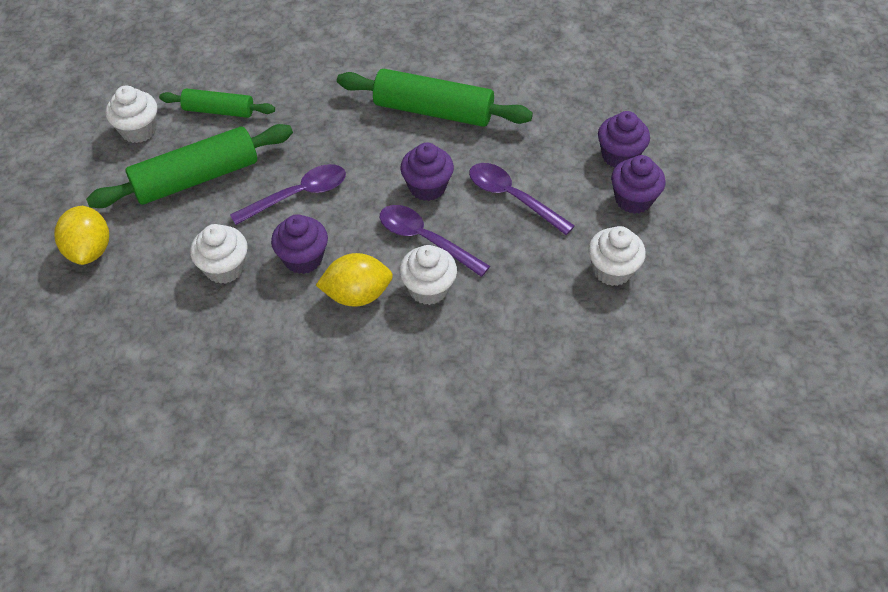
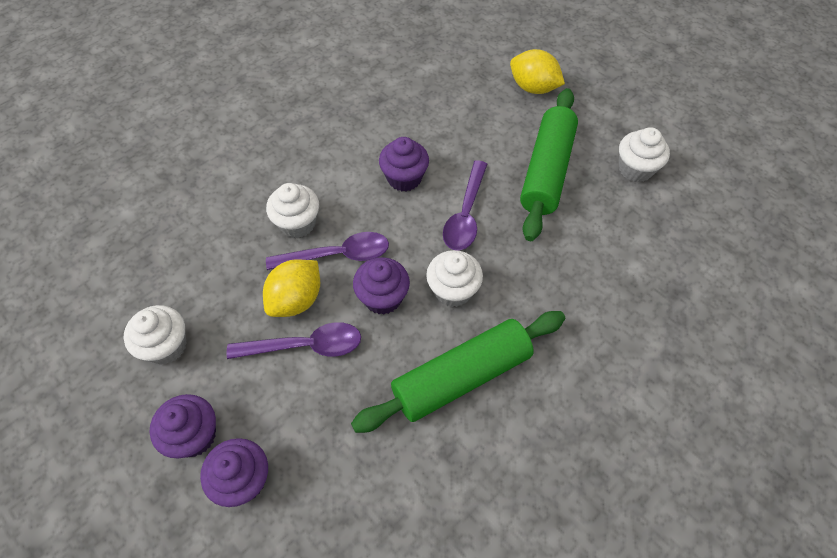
camera: 135 degrees right, 5 degrees up
green rolling pin [159,88,275,118] -> none
white cupcake [190,224,248,284] -> white cupcake moved to [426,250,483,307]
yellow lemon [316,253,393,307] -> yellow lemon moved to [263,259,320,317]

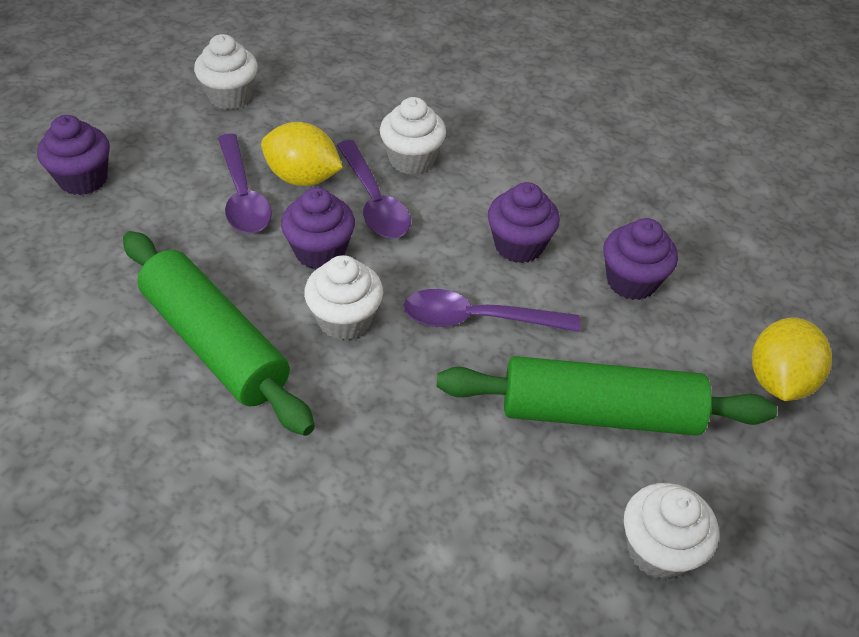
camera: 75 degrees right, 10 degrees down
purple cupcake [150,394,216,458] -> purple cupcake moved to [603,218,678,300]

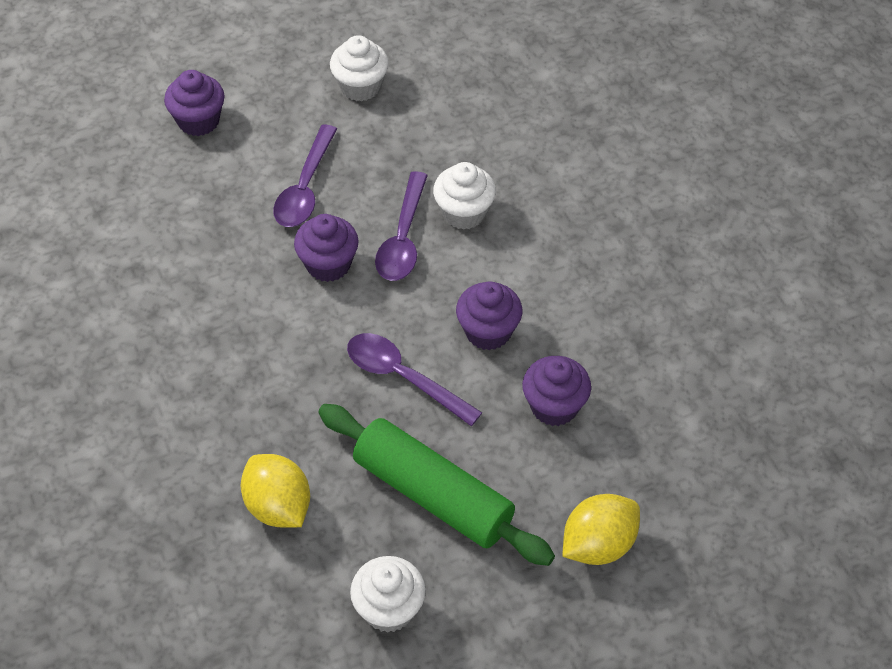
camera: 35 degrees right, 5 degrees up
green rolling pin [123,231,315,436] -> none
yellow lemon [261,122,343,186] -> yellow lemon moved to [241,454,310,528]
white cupcake [304,255,383,340] -> none

